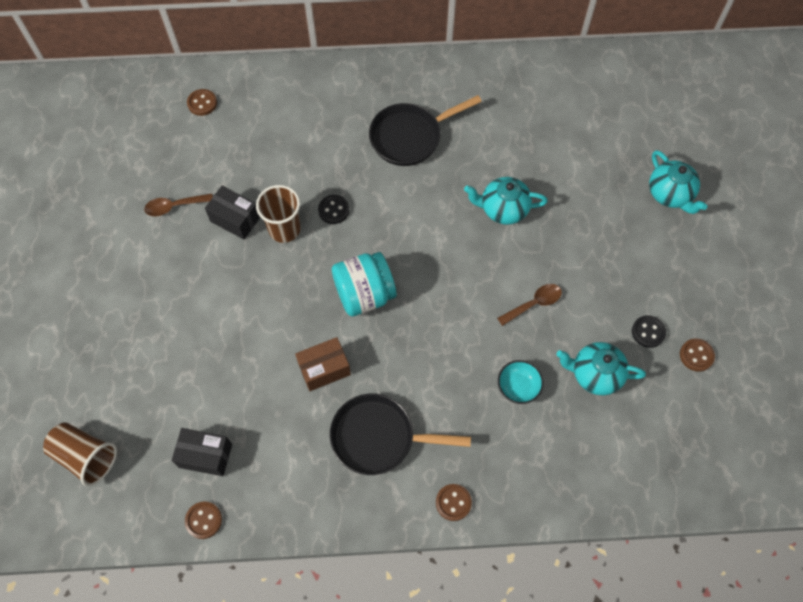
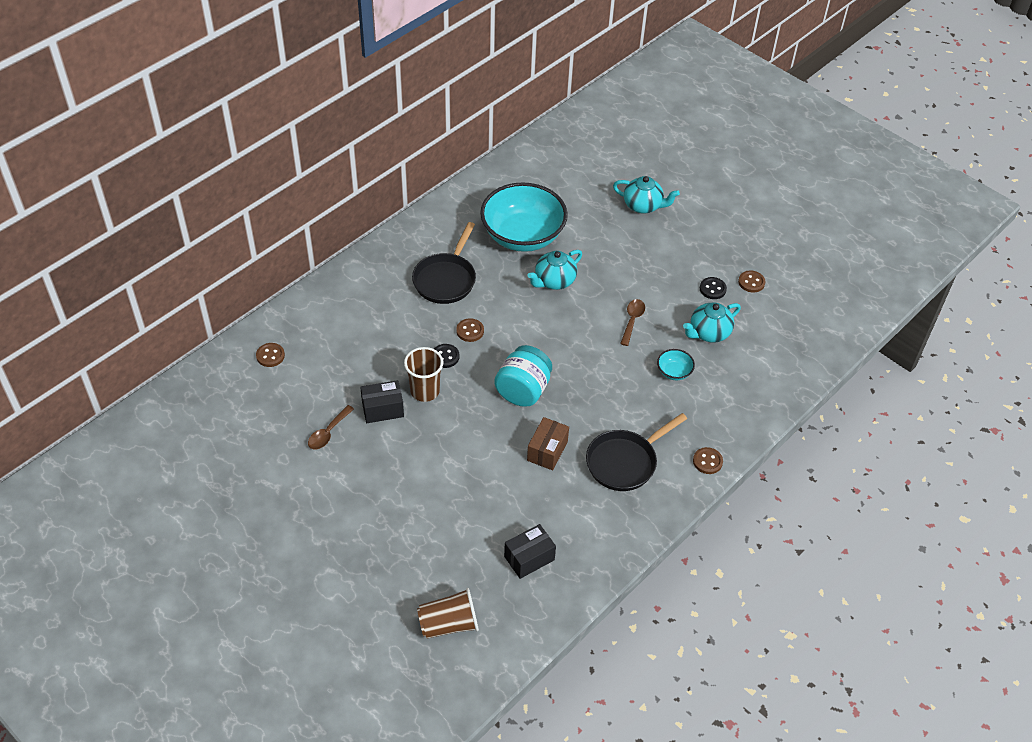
camera: 45 degrees left, 15 degrees down
brown button [185,502,222,539] -> brown button moved to [456,318,484,342]
none -> turquoise bowl [480,182,568,252]

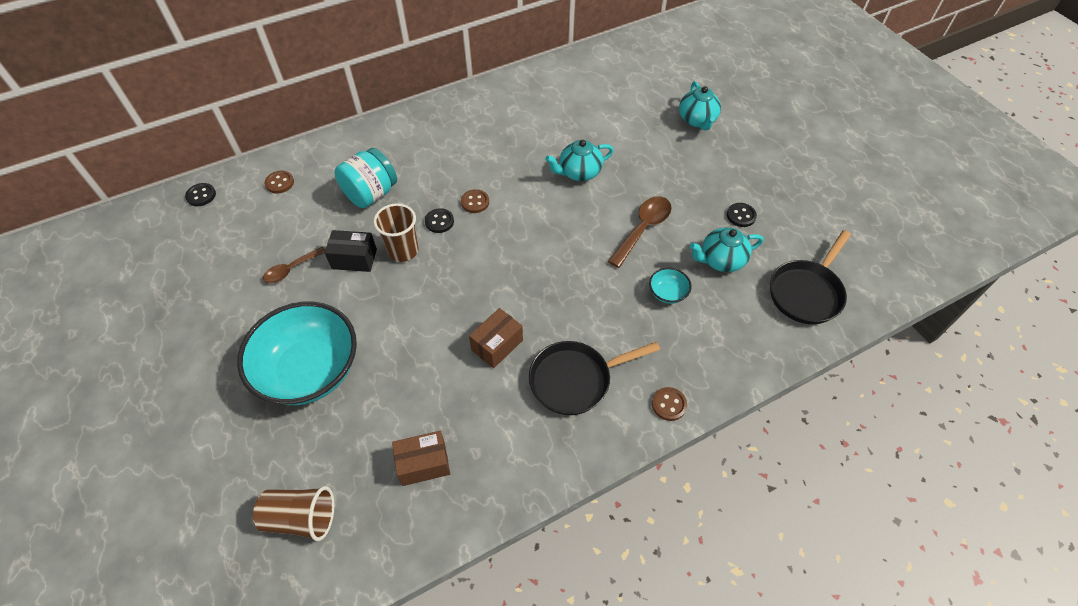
camera: 20 degrees right, 5 degrees up
black pan [412,222,476,304] -> black pan moved to [770,230,851,324]
turquoise bowl [480,182,568,252] -> turquoise bowl moved to [237,302,357,405]
turquoise jar [494,345,552,407] -> turquoise jar moved to [334,148,397,208]
black box [504,524,556,579] -> brown box [392,431,450,486]
turquoise teapot [613,176,680,214] -> turquoise teapot turned 45 degrees clockwise [679,81,721,130]
brown spoon [620,299,645,346] -> brown spoon [608,196,672,268], size x1.55
brown button [738,270,765,293] -> none
none -> black button [185,183,216,206]

